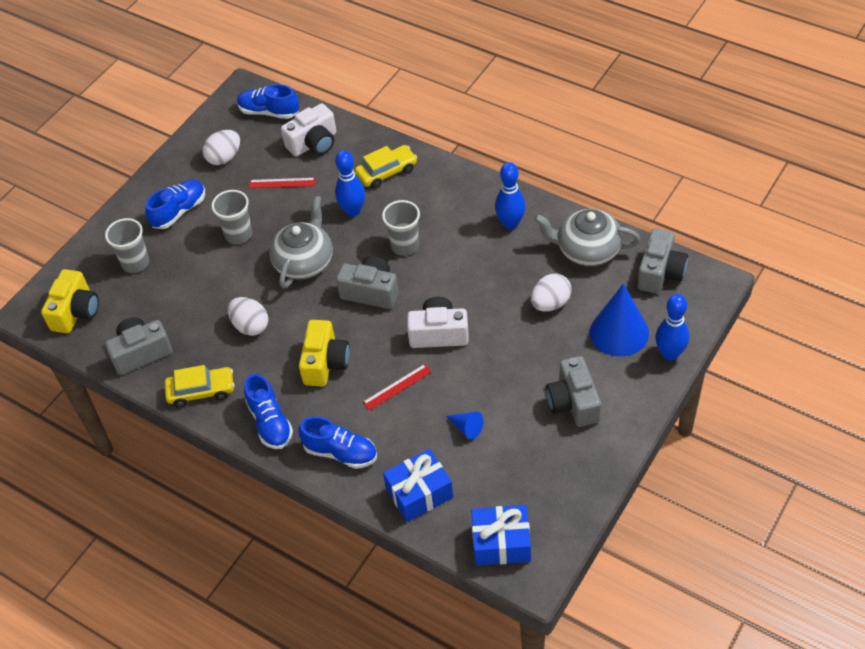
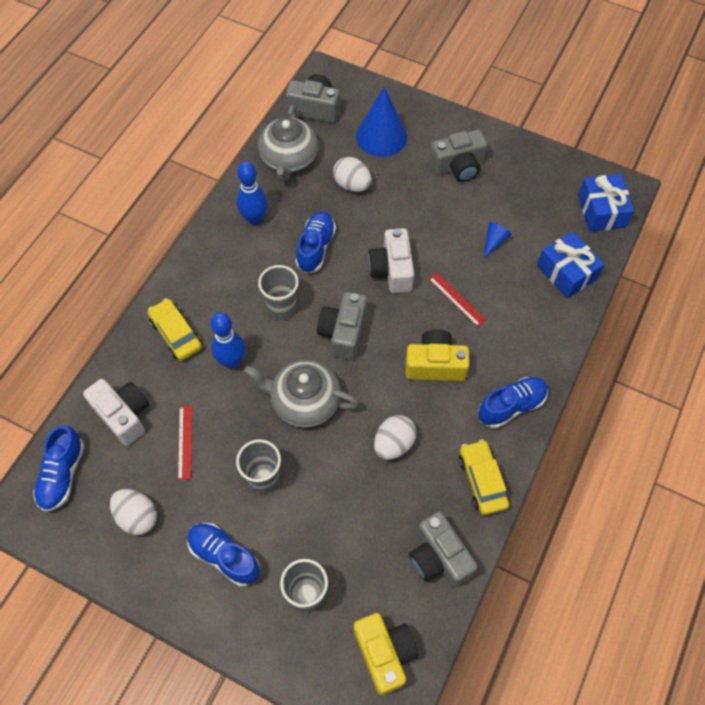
camera: 100 degrees left, 10 degrees up
yellow camera [41,269,99,333] -> yellow camera turned 60 degrees clockwise [354,613,419,695]
blue shoe [298,416,377,469] -> blue shoe moved to [296,211,336,273]
blue bowling pin [655,294,689,361] -> none

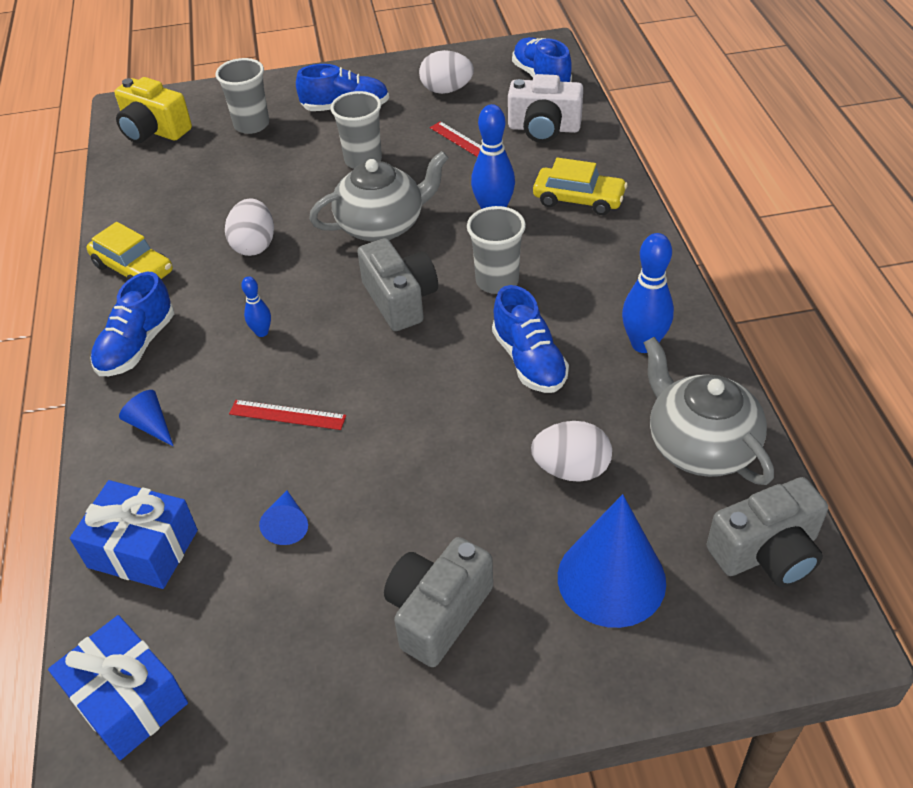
camera: 145 degrees right, 15 degrees down
white camera [368,228,414,293] -> none
yellow camera [406,329,470,381] -> blue bowling pin [241,277,271,337]
grey camera [409,511,478,588] -> none
none -> blue cone [119,390,173,446]

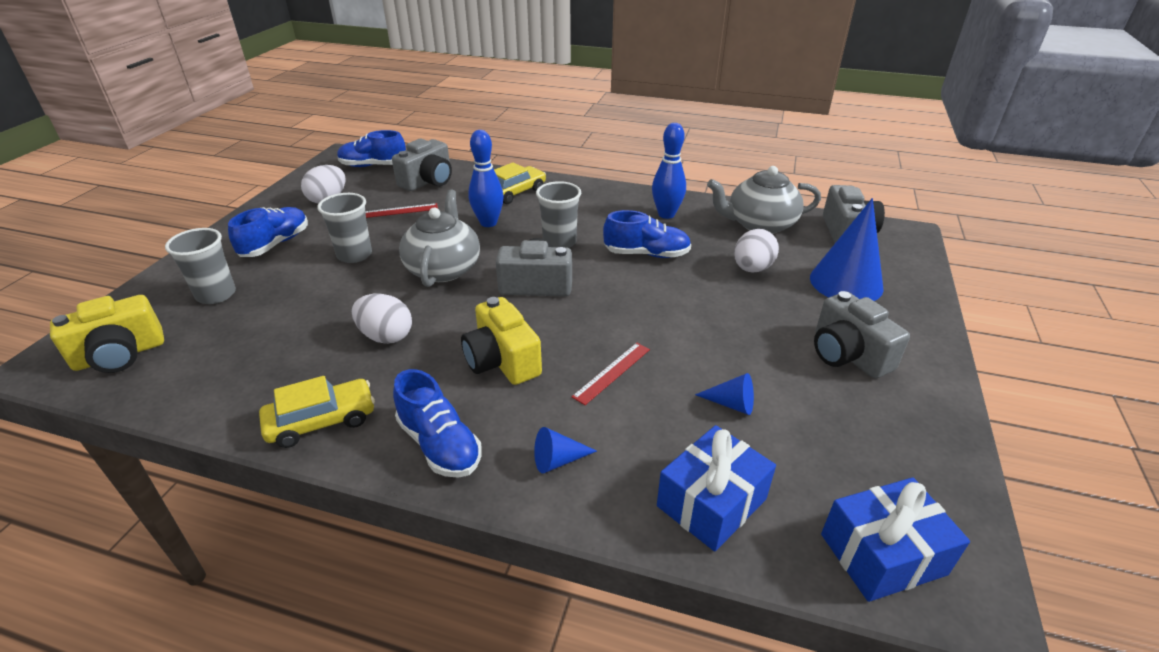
camera: 65 degrees left, 10 degrees down
blue bowling pin [241,277,271,337] -> yellow camera [461,297,542,385]
white camera [508,74,583,143] -> grey camera [392,139,452,191]

